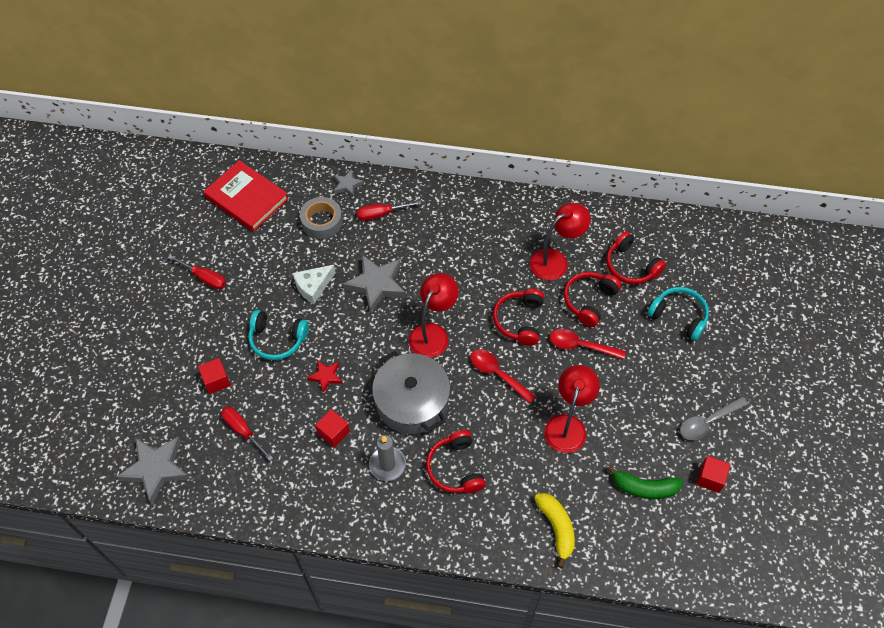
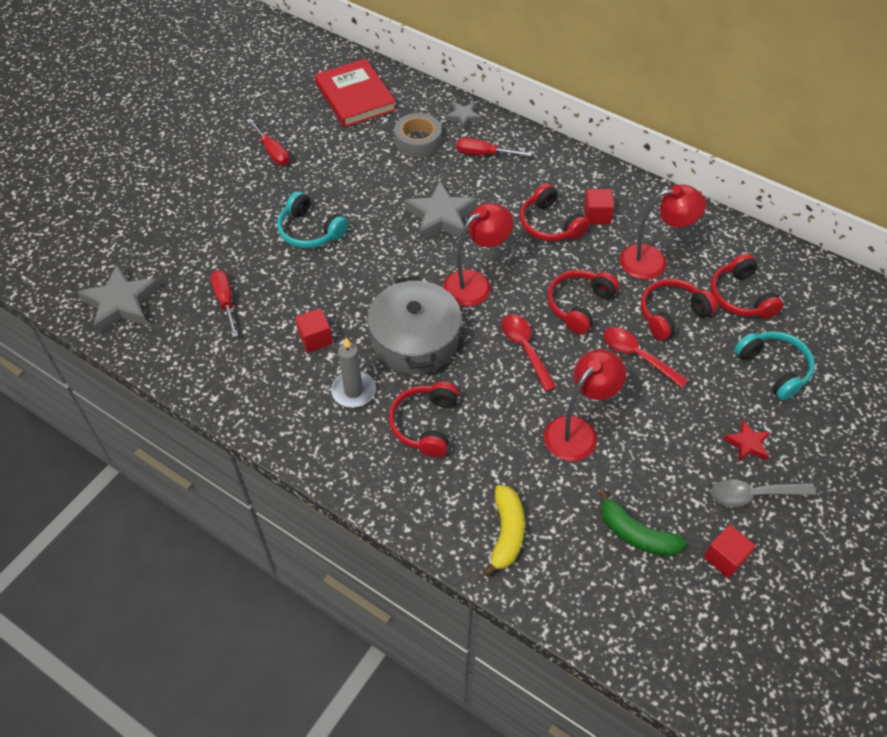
camera: 25 degrees right, 5 degrees down
red cube [198,358,231,394] -> red cube moved to [584,189,614,224]
white cheese [293,265,336,304] -> none
red star [307,360,342,393] -> red star moved to [724,419,770,462]
none -> red headphones [520,183,589,241]

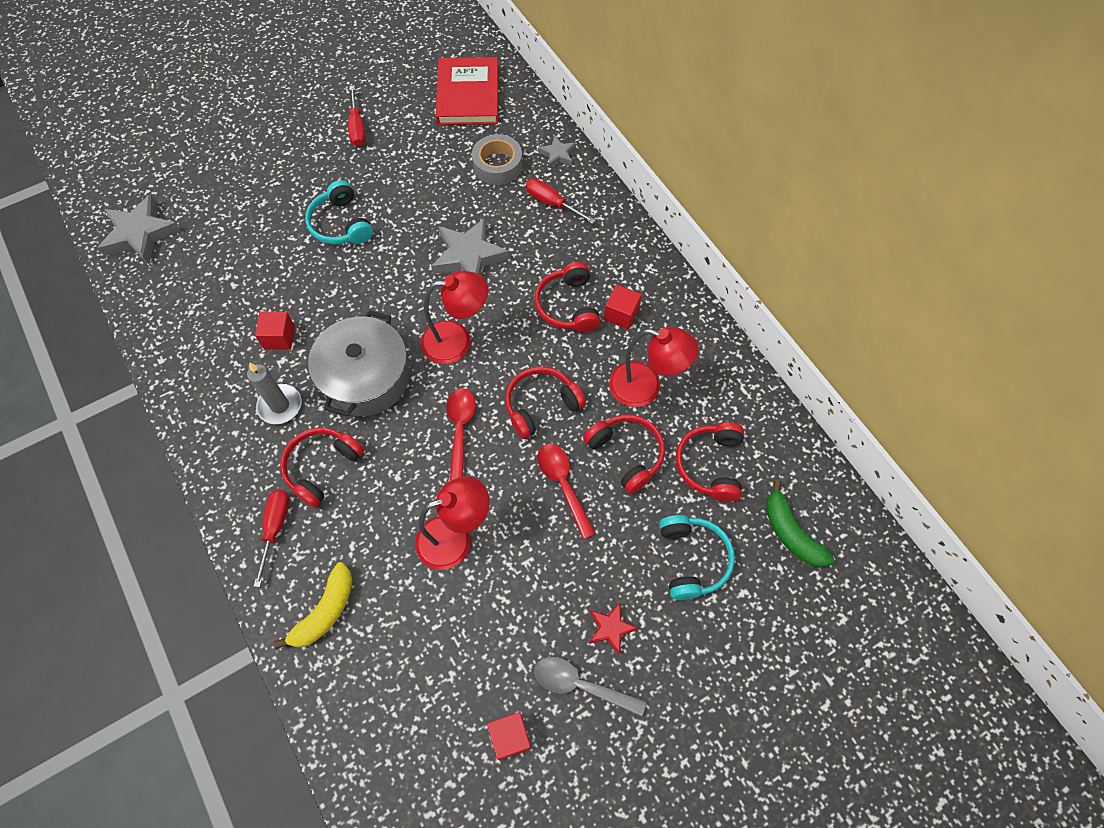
camera: 25 degrees right, 10 degrees up
red screwdriver [211,270,238,337] -> red screwdriver moved to [254,490,289,587]
green banana [598,489,687,556] -> green banana moved to [766,480,834,567]
red headphones [641,278,717,341] -> red headphones turned 60 degrees clockwise [583,415,665,494]

